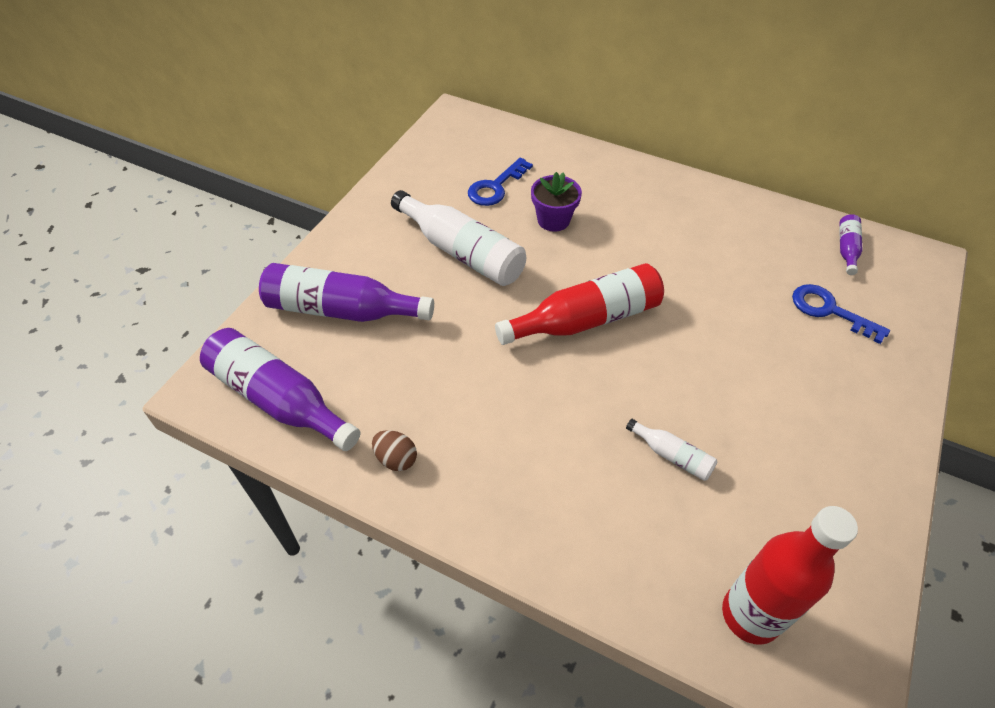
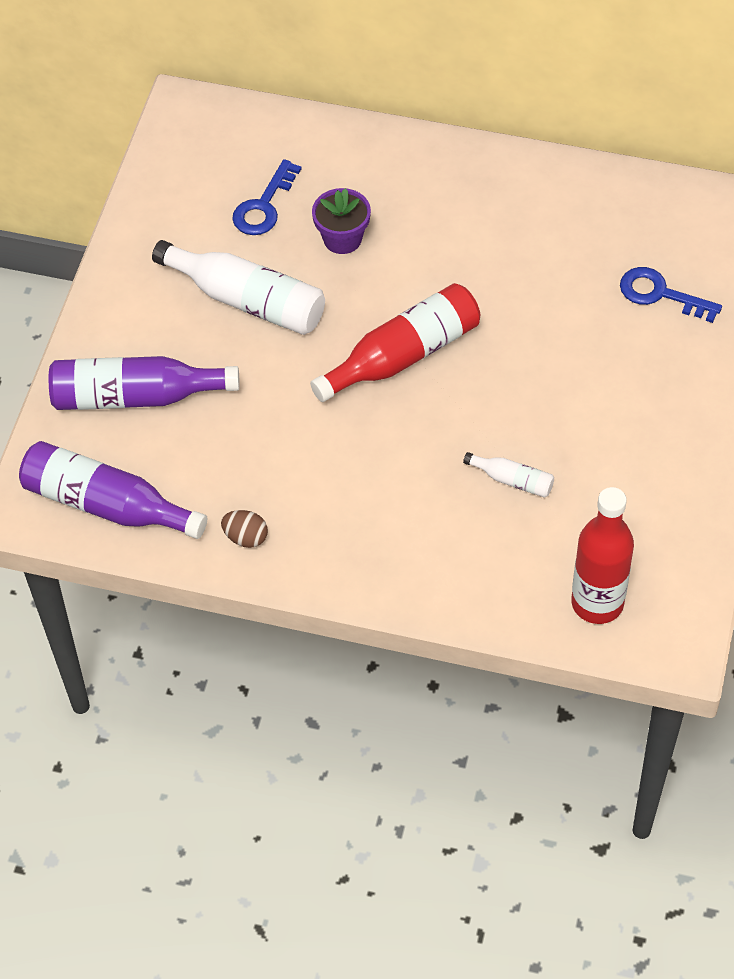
camera: 10 degrees left, 5 degrees up
purple bottle [839,214,863,275] -> none

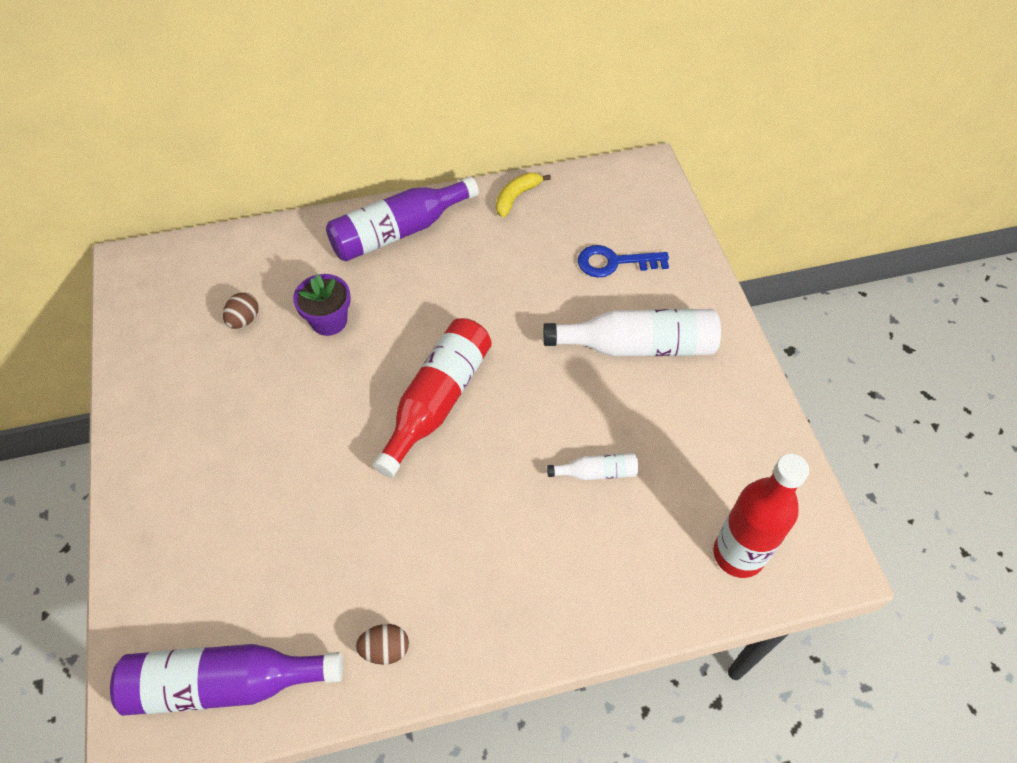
camera: 30 degrees left, 0 degrees up
purple bottle [49,356,240,410] -> purple bottle moved to [326,176,479,262]
white bottle [152,240,325,335] -> white bottle moved to [543,309,721,356]
blue key [232,159,302,235] -> brown egg [223,292,259,329]
none -> yellow banana [496,173,551,218]

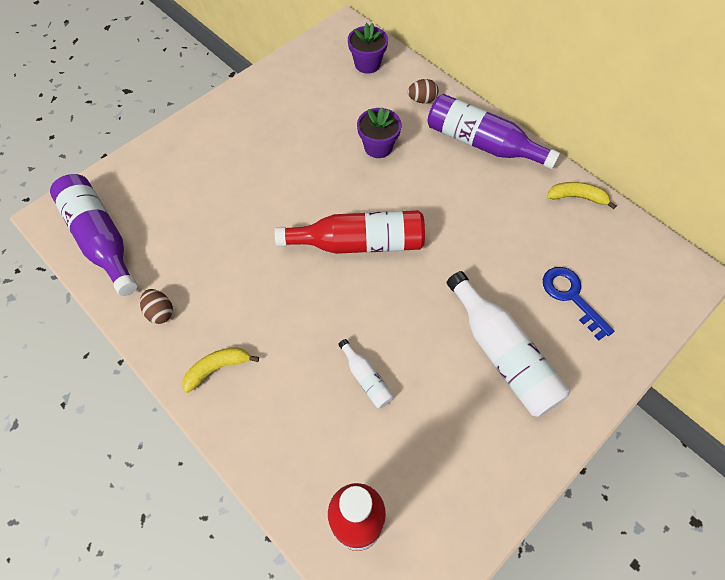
camera: 60 degrees right, 5 degrees up
brown egg [223,292,259,329] -> brown egg moved to [408,79,439,104]
none -> yellow banana [182,347,259,393]
none -> purple flower pot [348,23,388,74]

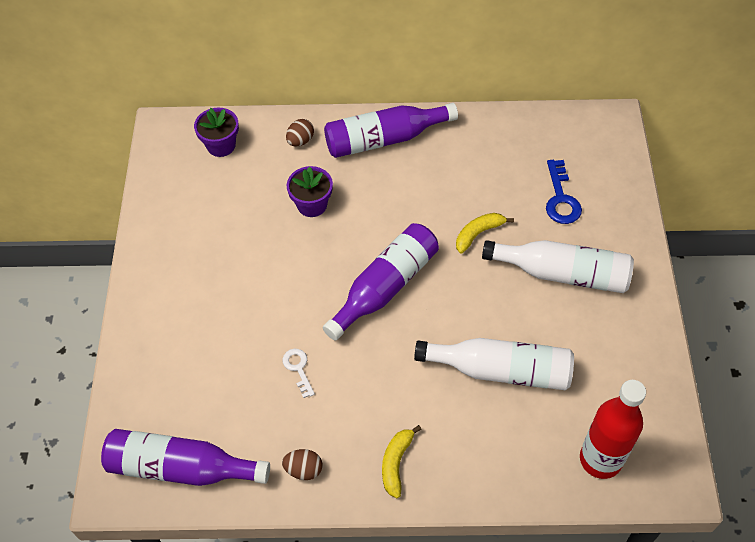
camera: 45 degrees left, 5 degrees down
red bottle [275,210,425,254] -> purple bottle [323,223,439,341]
white bottle [338,339,394,408] -> white bottle [414,338,574,390], size x2.09
blue key [543,267,614,340] -> blue key turned 105 degrees counterclockwise [546,160,582,224]
yellow banana [547,182,616,209] -> yellow banana moved to [456,213,514,254]
none -> white key [282,349,315,398]

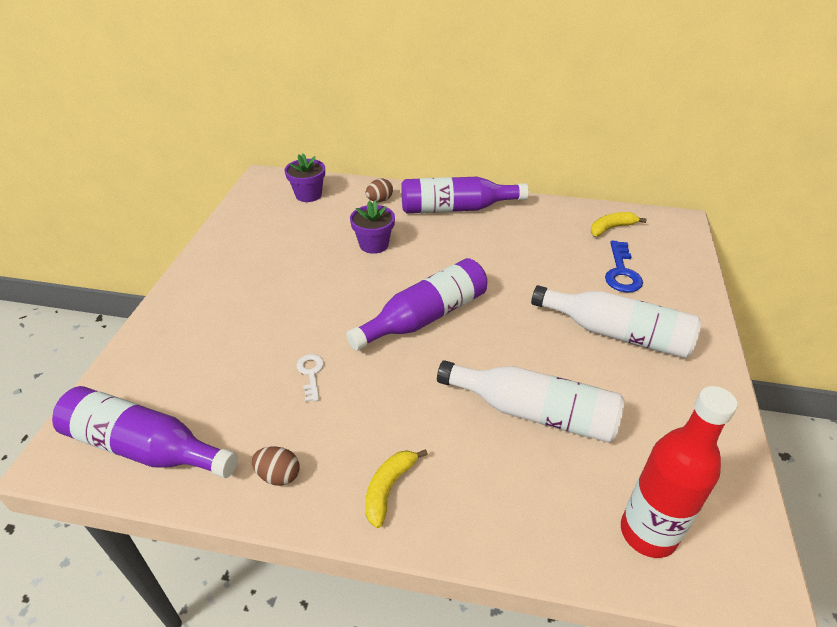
camera: 10 degrees right, 15 degrees down
yellow banana [456,213,514,254] -> yellow banana moved to [591,212,647,236]

